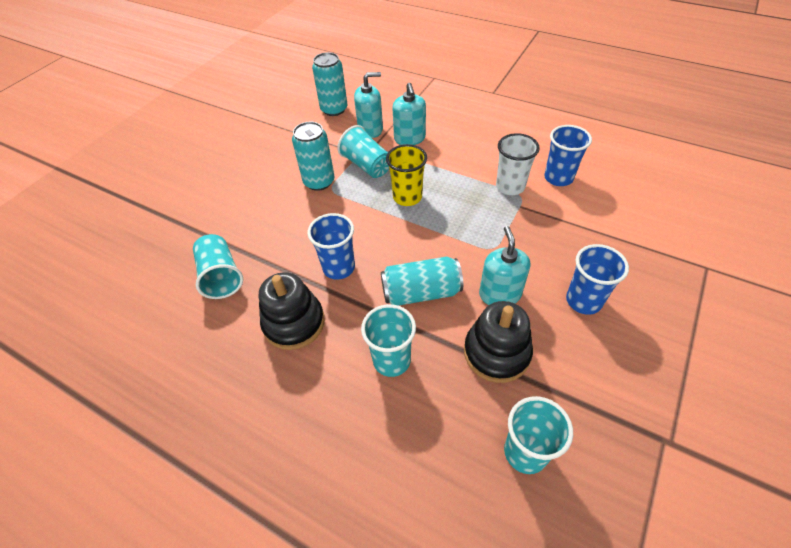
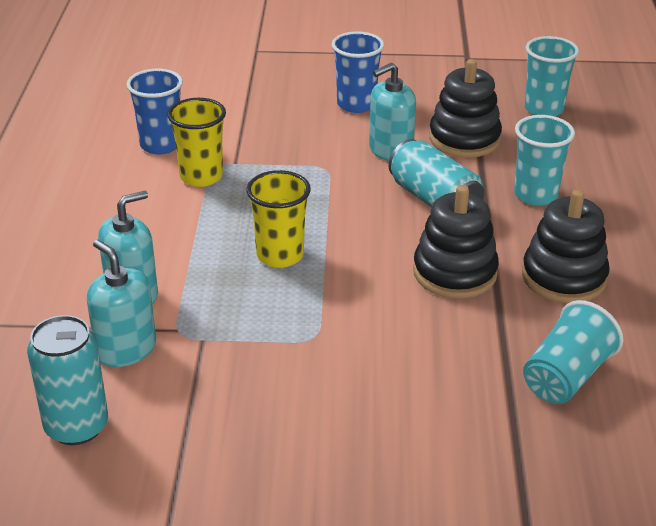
camera: 120 degrees left, 15 degrees down
turquoise can [292,122,334,191] -> none
blue cup [307,213,355,280] -> black stacking toy [413,185,499,298]
turquoise cup [337,125,389,178] -> none
white cup [496,133,540,195] -> yellow cup [167,98,226,187]

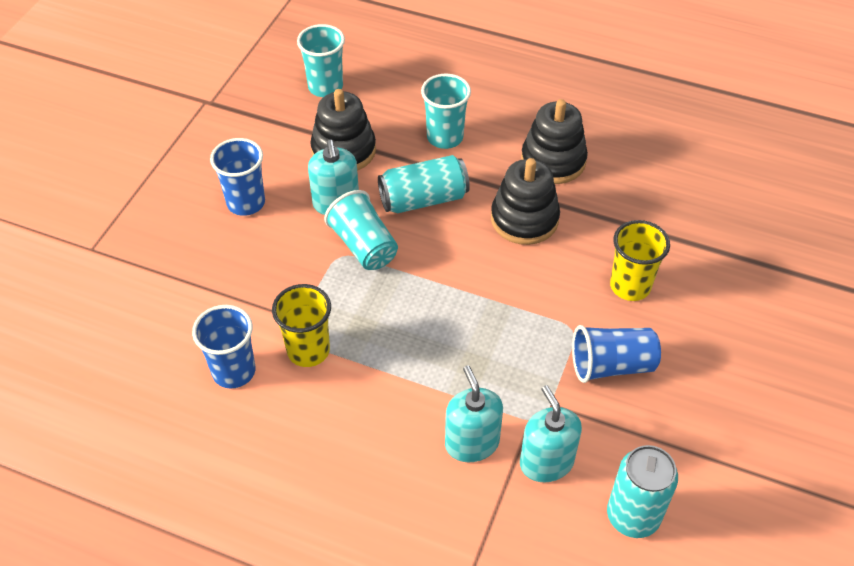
camera: 70 degrees left, 15 degrees up
turquoise soap dispenser [87,240,156,367] -> turquoise soap dispenser turned 90 degrees clockwise [520,385,582,482]
yellow cup [246,170,311,268] -> yellow cup moved to [610,220,670,301]
turquoise cup [523,300,624,404] -> turquoise cup moved to [324,190,398,270]
none -> blue cup [572,325,661,383]

